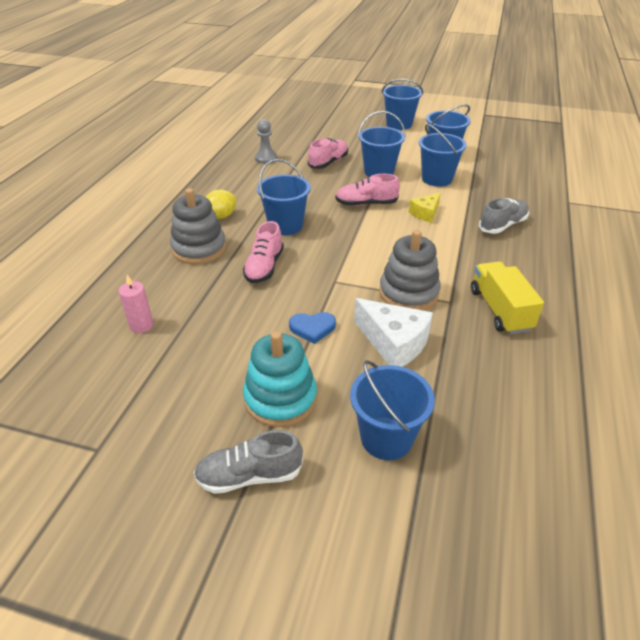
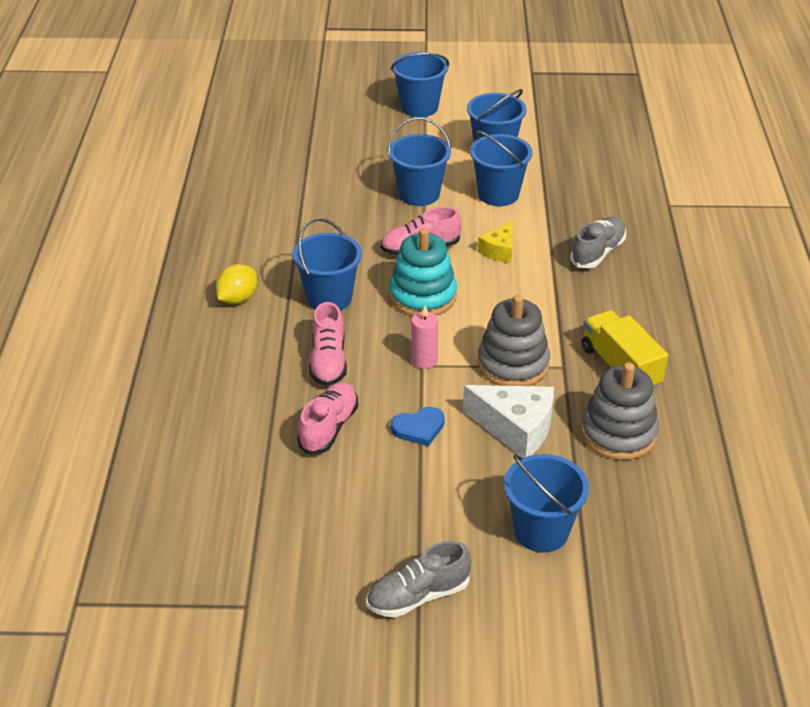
camera: 15 degrees left, 0 degrees up
pink candle [119,275,153,333] -> pink candle moved to [411,305,438,369]
grey stacking toy [170,188,226,264] -> grey stacking toy moved to [581,362,659,460]
turquoise stacking toy [243,331,317,427] -> turquoise stacking toy moved to [389,228,457,316]
grey pawn [255,119,277,164] -> none
pink shoe [308,138,348,169] -> pink shoe moved to [297,382,358,454]

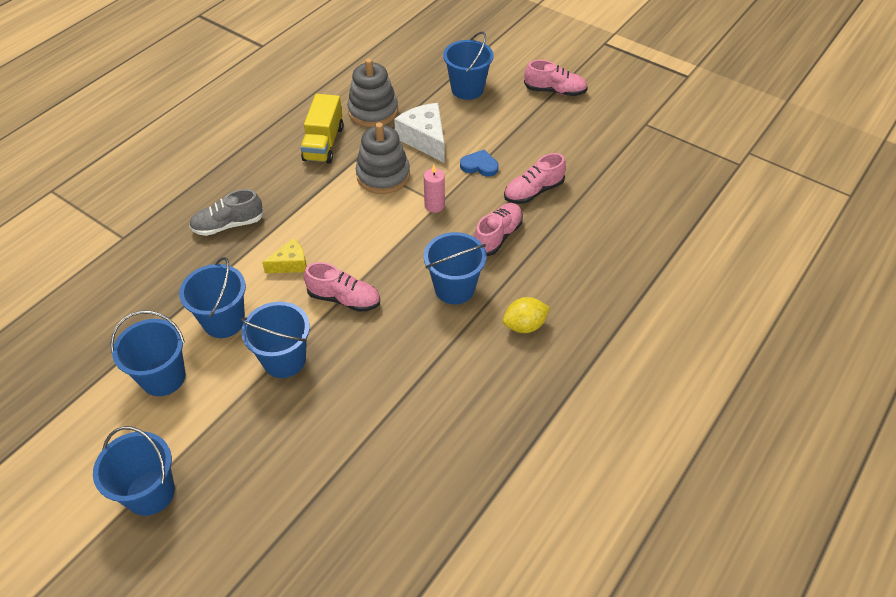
camera: 145 degrees left, 10 degrees up
grey shoe [367,541,471,617] -> pink shoe [524,60,588,96]
turquoise stacking toy [389,228,457,316] -> none

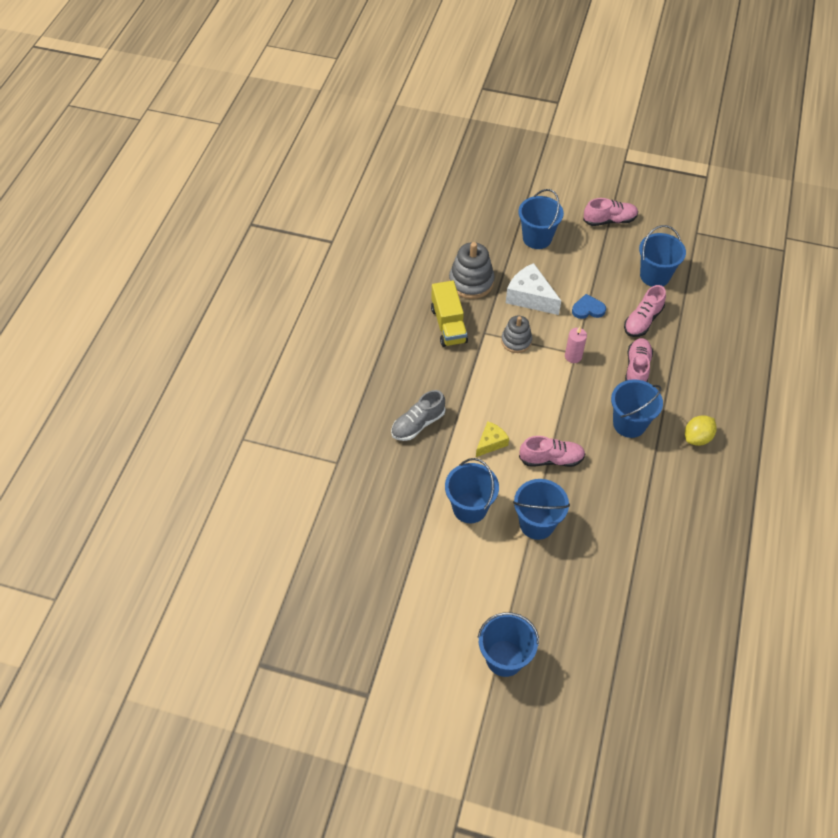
camera: 20 degrees left, 5 degrees up
blue bucket [110,311,186,396] -> blue bucket moved to [639,225,686,287]
grey stacking toy [356,122,410,194] -> grey stacking toy [501,316,532,353], size x0.65

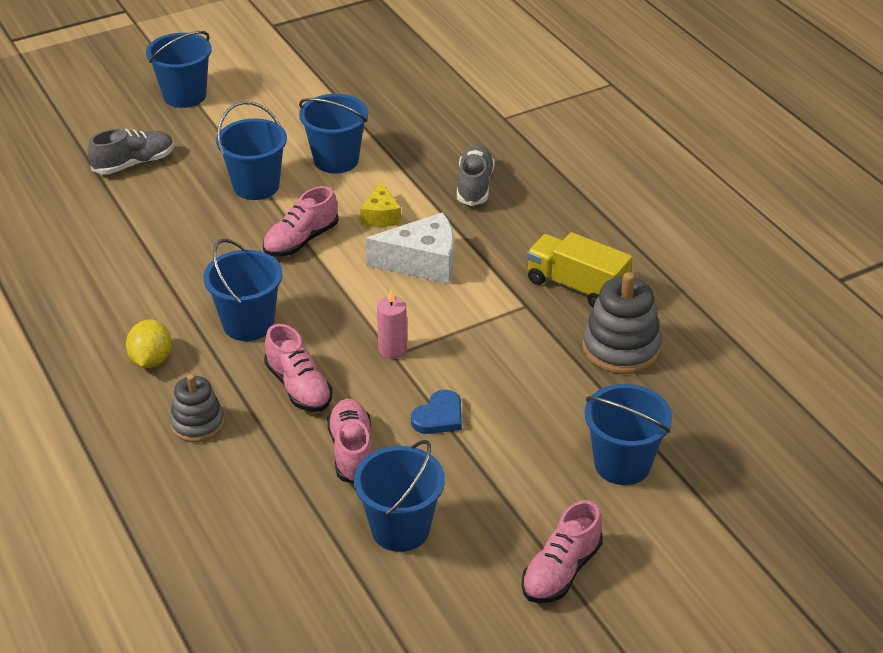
camera: 135 degrees right, 15 degrees down
grey stacking toy [501,316,532,353] -> grey stacking toy moved to [170,374,225,442]
white cheese [506,263,561,315] -> white cheese moved to [366,212,454,284]
none -> grey shoe [88,129,174,174]

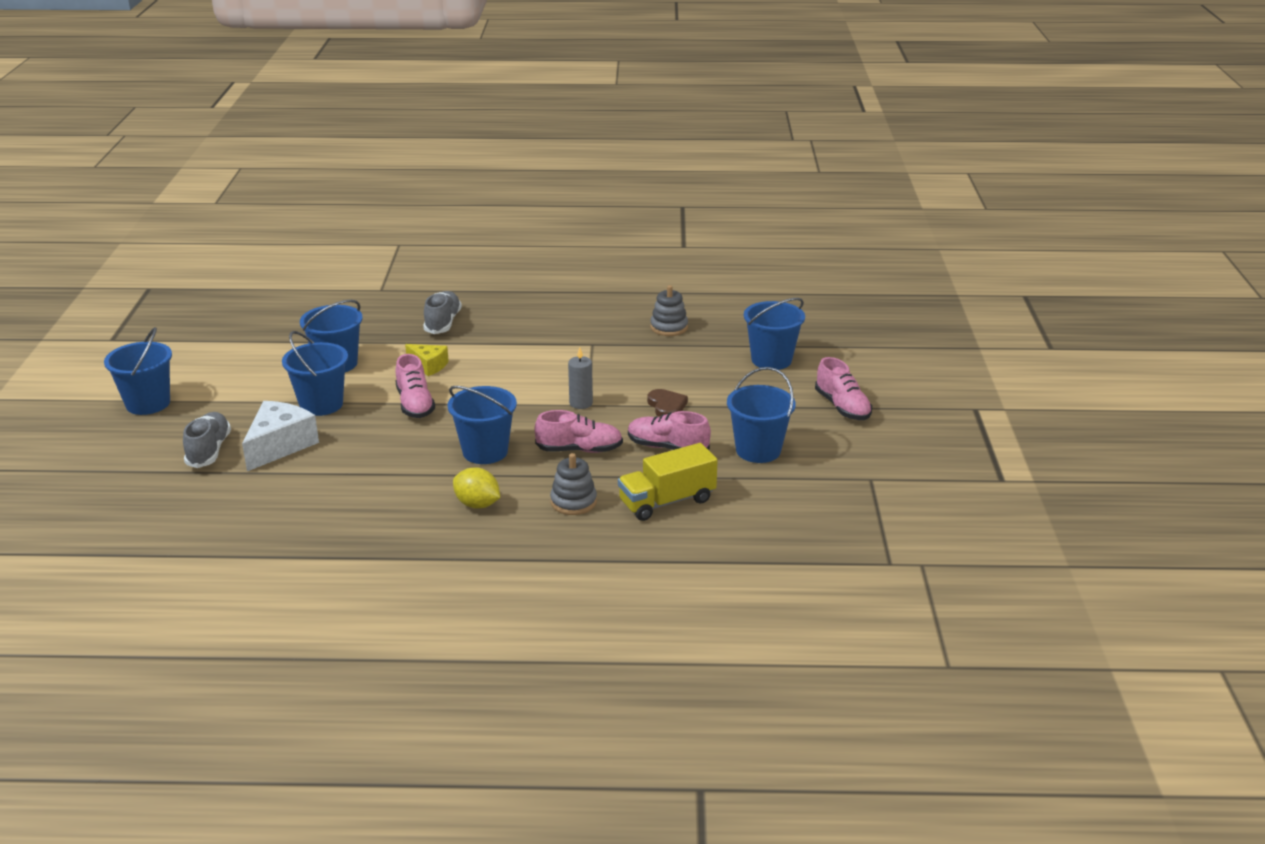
camera: 60 degrees left, 10 degrees down
white cheese [366,212,454,284] -> white cheese moved to [242,401,319,471]
pink candle [377,290,407,359] -> grey candle [568,347,593,409]
blue heart [411,390,462,434] -> brown heart [647,389,688,417]
grey shoe [457,145,495,206] -> grey shoe turned 60 degrees clockwise [423,291,462,334]
yellow truck [527,232,632,308] -> yellow truck moved to [618,443,718,521]
grey stacking toy [582,272,662,374] -> grey stacking toy [650,285,688,336], size x0.65

